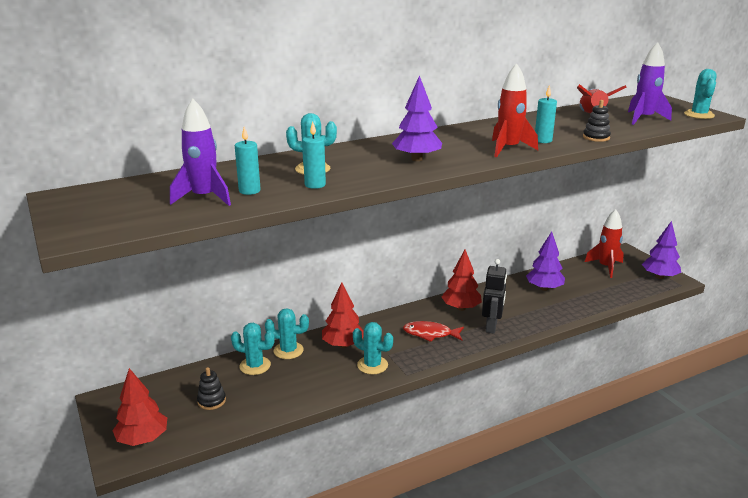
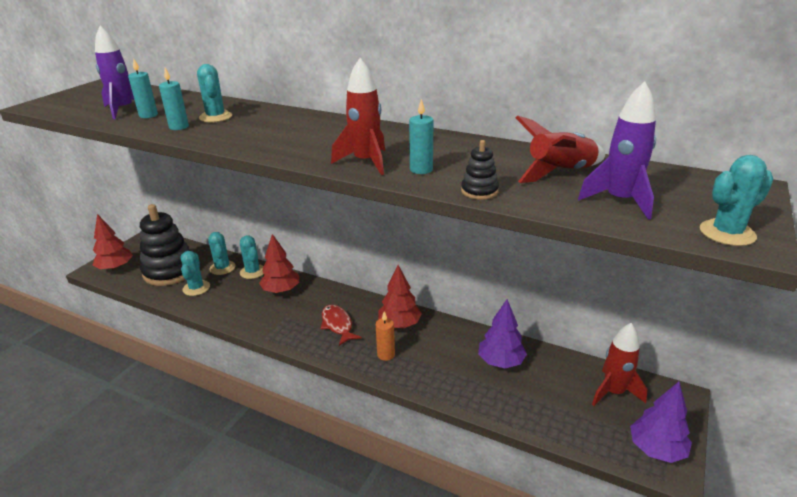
camera: 55 degrees right, 5 degrees up
black stacking toy [197,367,226,410] -> black stacking toy [140,204,190,286], size x2.40
turquoise cactus [353,322,393,374] -> turquoise cactus moved to [181,251,210,296]
purple tree [392,75,442,161] -> none
black robot [482,259,507,334] -> orange candle [376,311,395,361]

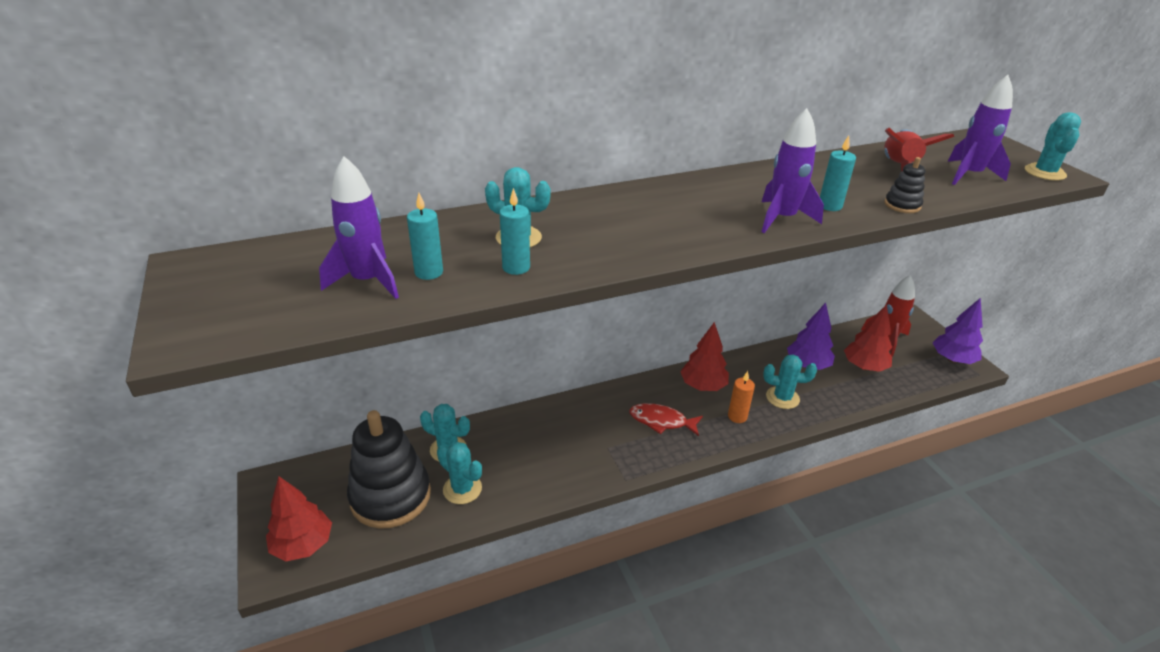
camera: 50 degrees left, 5 degrees up
turquoise cactus [240,235,263,279] -> turquoise cactus moved to [763,354,817,409]
red tree [259,234,299,293] -> red tree moved to [844,304,892,372]
red rocket [331,58,385,175] -> purple rocket [762,108,824,233]

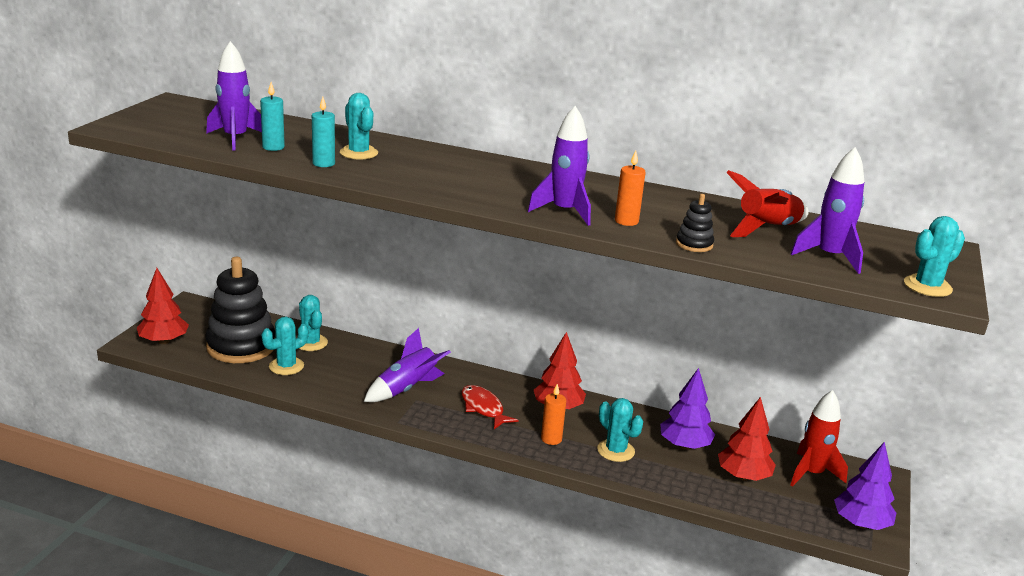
camera: 40 degrees right, 10 degrees down
turquoise cactus [437,442,482,504] -> turquoise cactus turned 60 degrees clockwise [262,317,308,375]
turquoise candle [820,136,856,211] -> orange candle [615,151,646,226]
none -> purple rocket [364,328,451,402]

